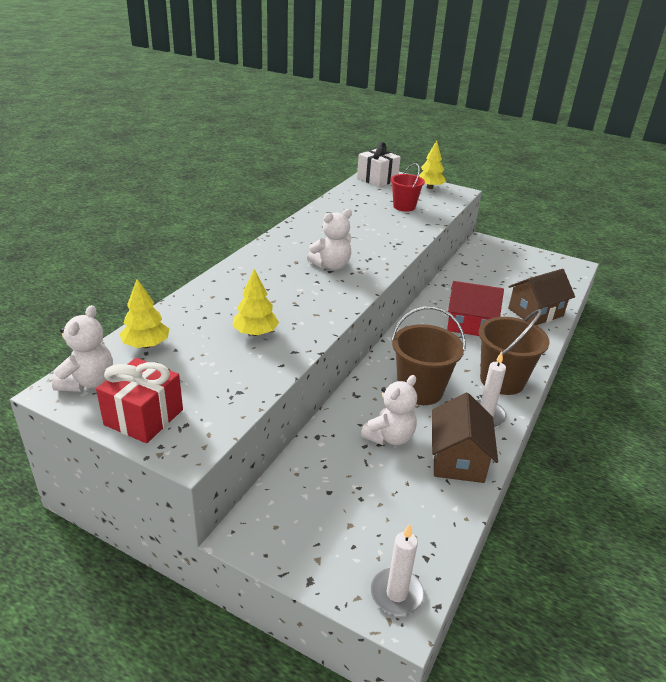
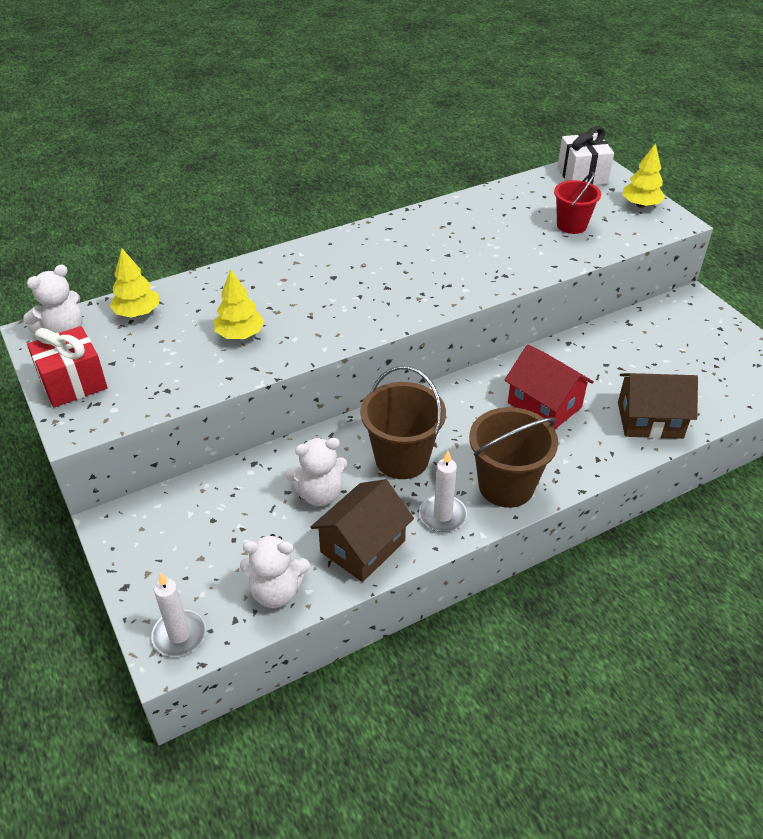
camera: 35 degrees right, 10 degrees up
white teddy bear [307,209,352,270] -> white teddy bear moved to [240,534,310,608]

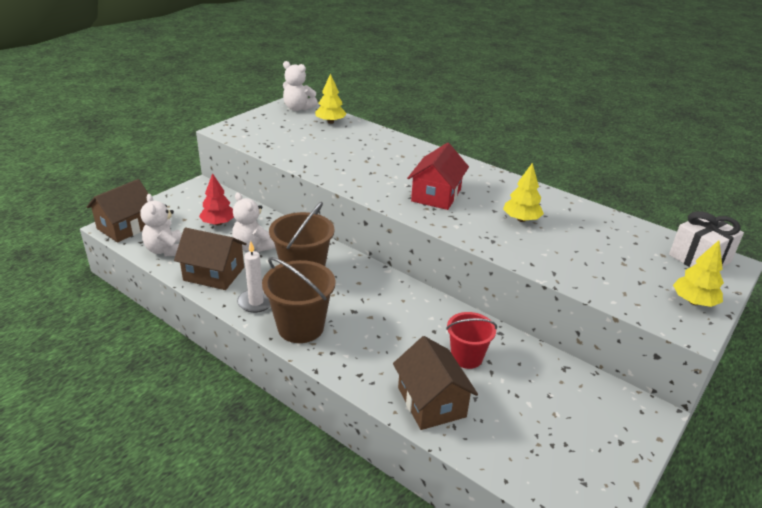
camera: 65 degrees right, 10 degrees down
red gift [27,326,107,408] -> none
white candle [151,572,206,657] -> brown house [87,179,149,242]
yellow tree [214,269,264,339] -> yellow tree moved to [503,163,544,222]
red house [504,345,594,429] -> red house moved to [407,143,469,210]
red bucket [554,172,601,234] -> red bucket moved to [446,312,497,369]
none -> red tree [199,173,234,226]

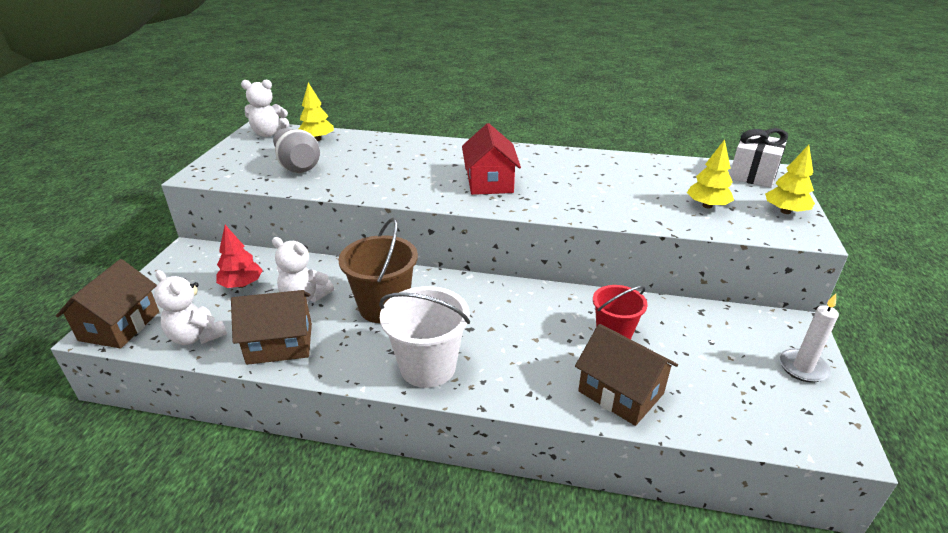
camera: 25 degrees left, 0 degrees up
white candle [237,241,271,313] -> white candle moved to [779,294,839,383]
brown bucket [262,257,336,343] -> white bucket [379,286,470,388]
yellow tree [503,163,544,222] -> yellow tree moved to [687,139,734,208]
none -> grey vase [273,128,320,173]

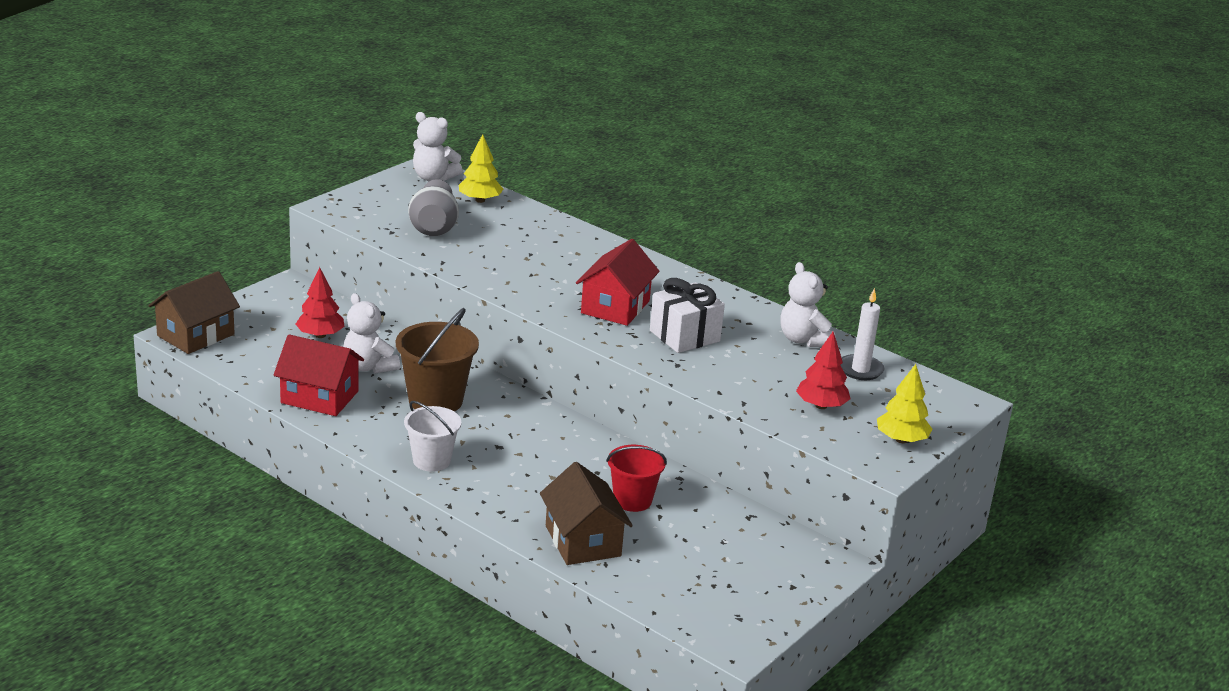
camera: 25 degrees right, 5 degrees down
white teddy bear [154,270,227,345] -> white teddy bear moved to [781,262,836,347]
brown house [231,290,312,365] -> red house [274,334,364,416]
white bucket [379,286,470,388] -> white bucket [404,401,462,472], size x0.66
yellow tree [687,139,734,208] -> red tree [796,332,850,409]
white gift [730,128,788,188] -> white gift moved to [650,278,725,353]
white candle [779,294,839,383] -> white candle moved to [840,288,884,380]

